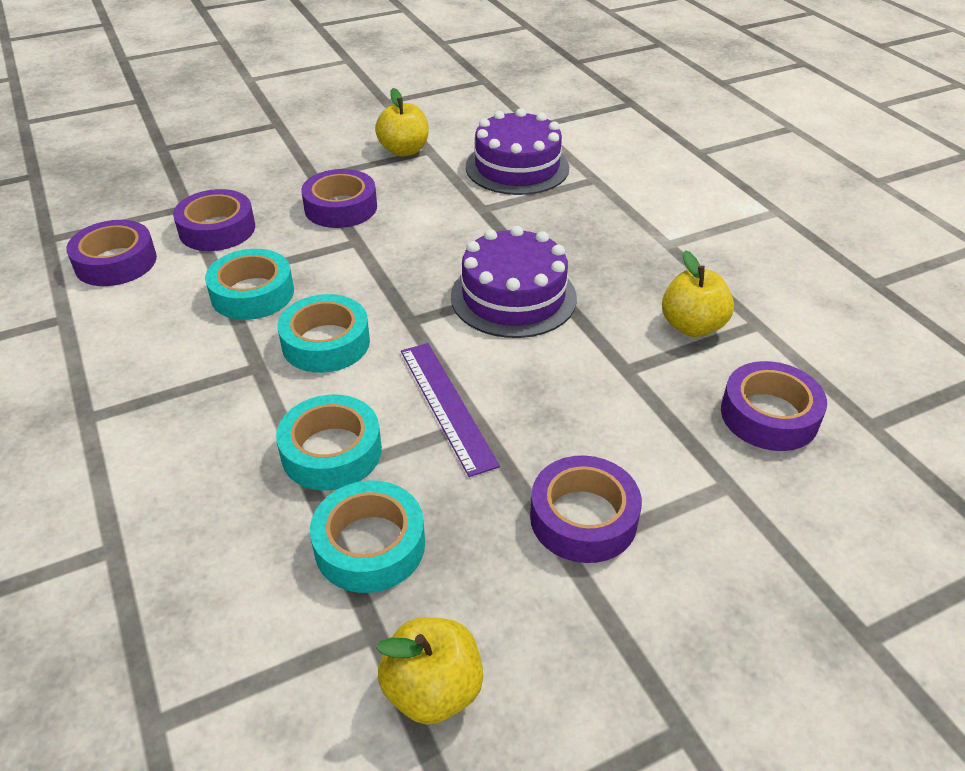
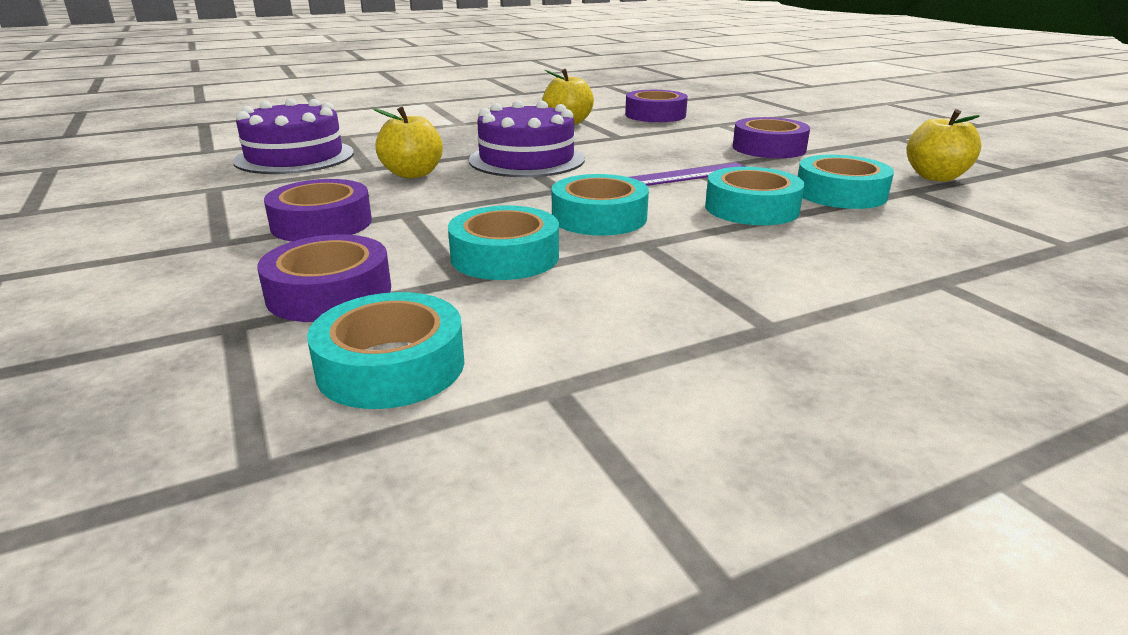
camera: 90 degrees left, 15 degrees down
purple tape [66,220,157,286] -> turquoise tape [307,292,465,409]
yellow apple [375,88,428,156] -> yellow apple moved to [373,107,443,178]

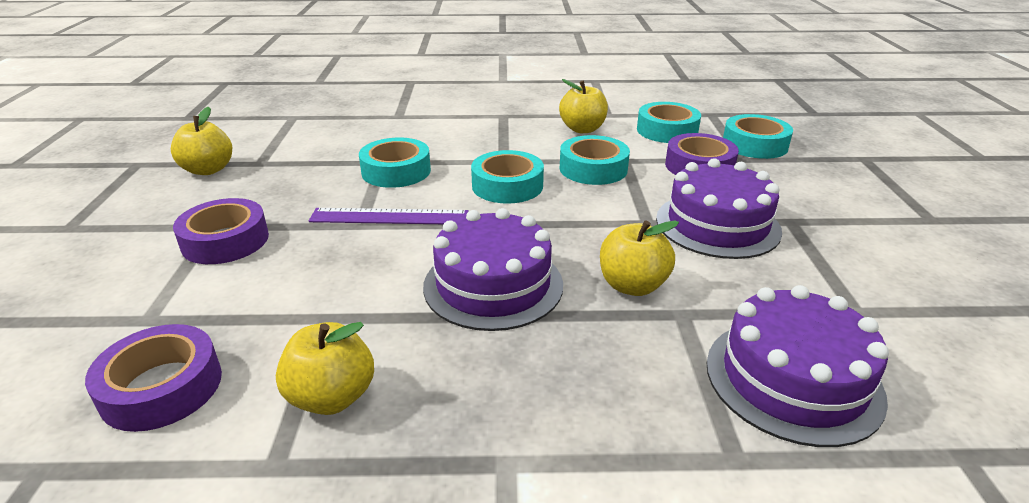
camera: 155 degrees left, 5 degrees up
purple tape [264,179,372,242] -> purple cake [656,158,782,259]
turquoise tape [798,155,894,209] -> turquoise tape moved to [723,114,793,159]
none -> yellow apple [559,79,608,133]

